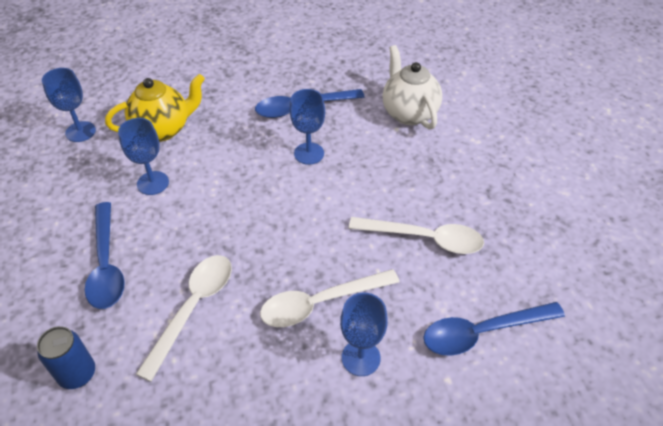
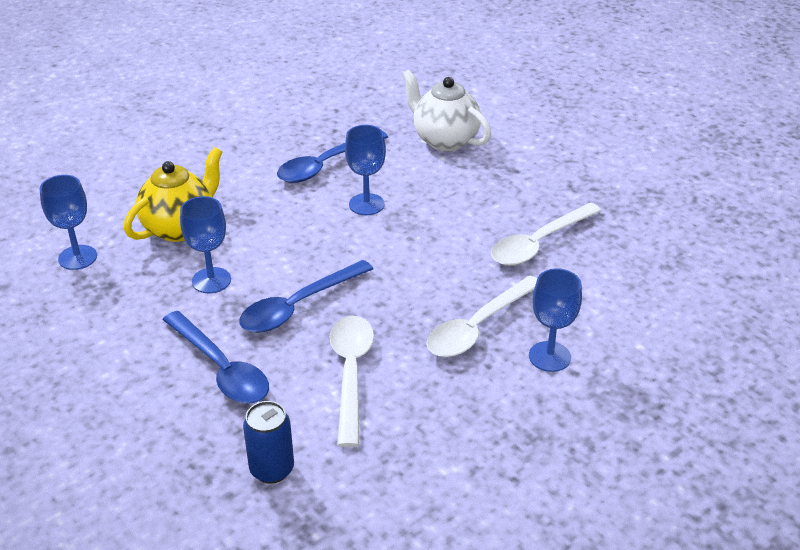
camera: 25 degrees left, 10 degrees down
white spoon [348,217,484,254] -> white spoon turned 150 degrees clockwise [491,203,602,266]
blue spoon [423,302,565,356] -> blue spoon moved to [239,260,373,333]

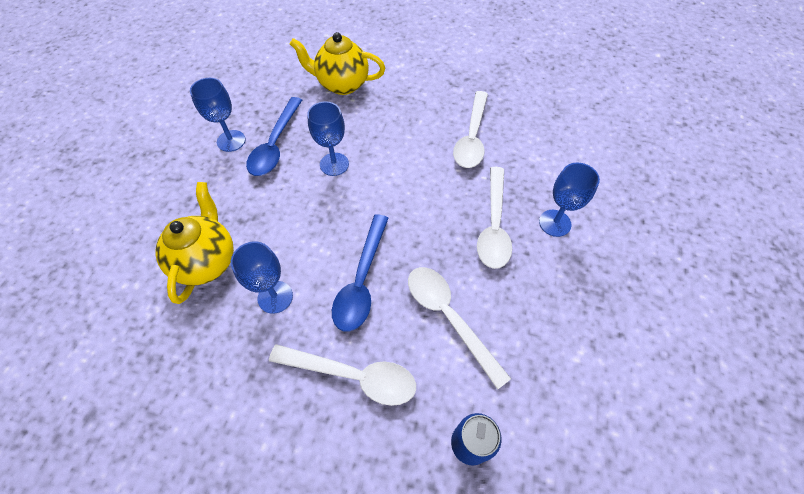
camera: 35 degrees left, 20 degrees up
blue goblet [40,175,97,270] -> blue goblet moved to [190,78,246,152]
blue spoon [163,311,269,403] -> white spoon [269,344,416,406]
white teapot [402,69,491,151] -> yellow teapot [290,32,385,95]

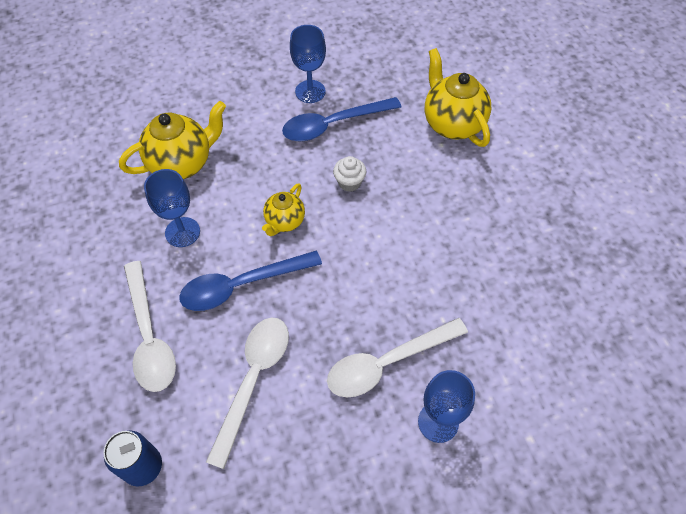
camera: 55 degrees right, 0 degrees up
blue goblet [307,101,349,176] -> white cupcake [333,156,366,192]
white spoon [453,91,488,168] -> none
none -> yellow teapot [262,183,305,236]

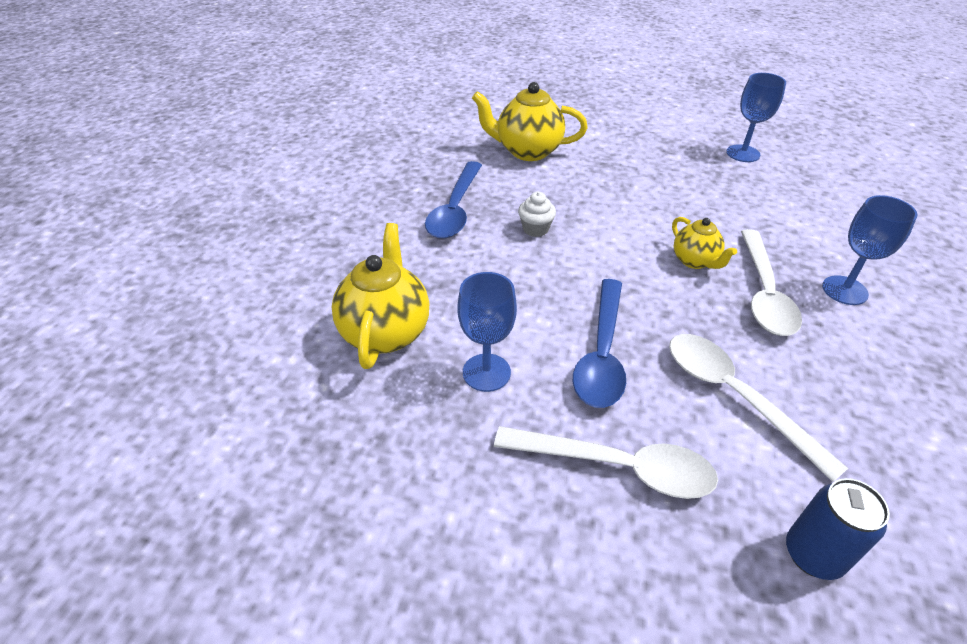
camera: 55 degrees left, 15 degrees down
yellow teapot [262,183,305,236] -> yellow teapot moved to [672,217,737,269]
blue goblet [290,25,326,103] -> blue goblet moved to [726,73,786,162]

